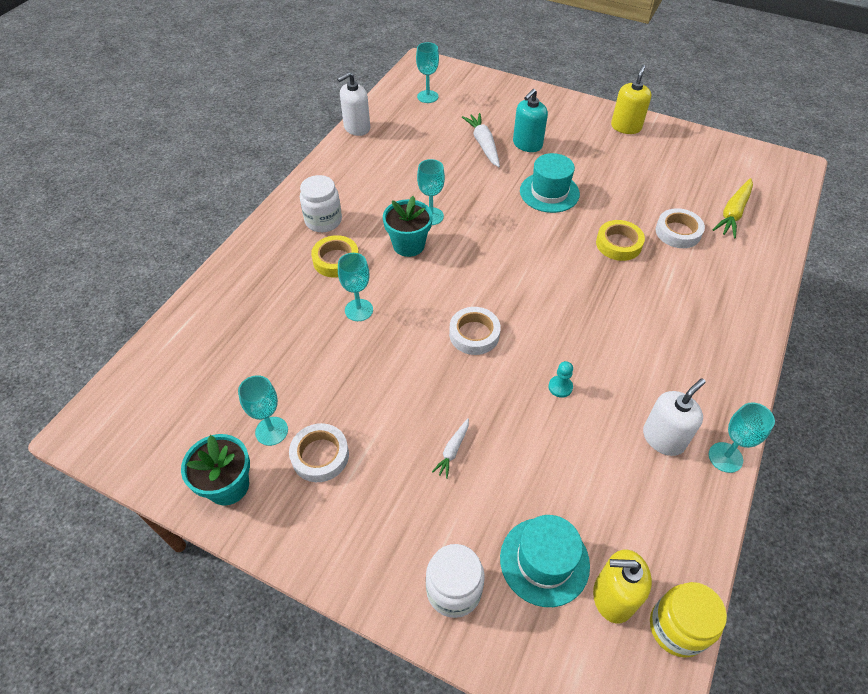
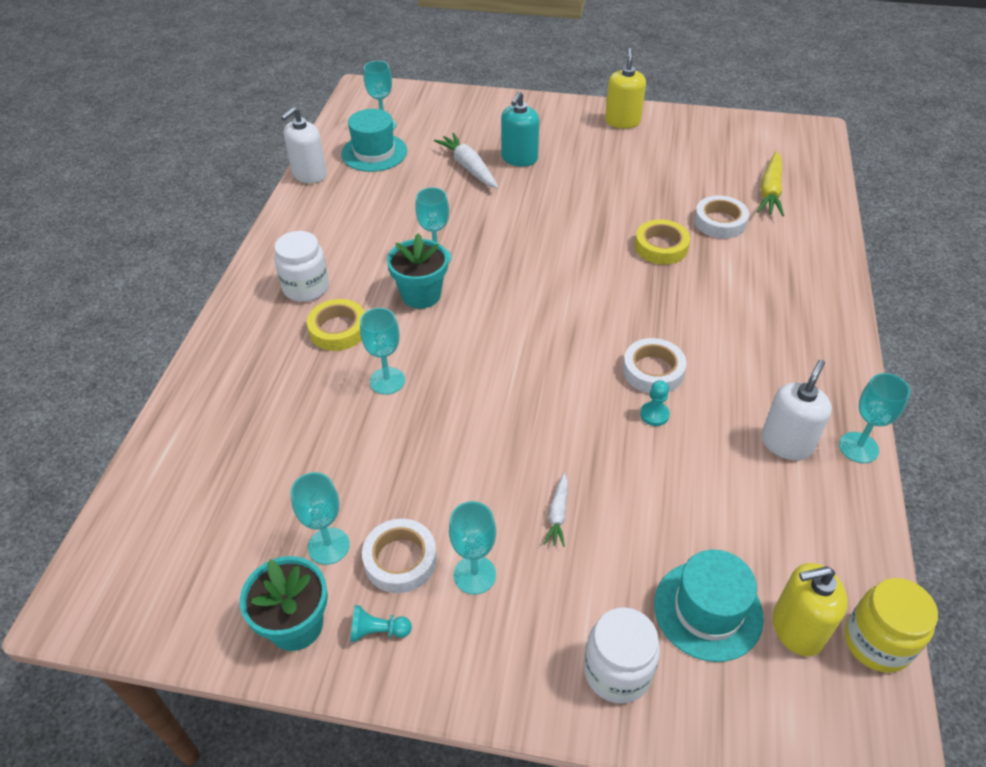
camera: 15 degrees left, 5 degrees down
white tape [449,307,501,355] -> white tape moved to [623,338,687,393]
turquoise hat [520,153,580,213] -> turquoise hat moved to [341,109,407,172]
none -> turquoise pawn [351,605,412,642]
none -> turquoise goblet [449,501,496,594]

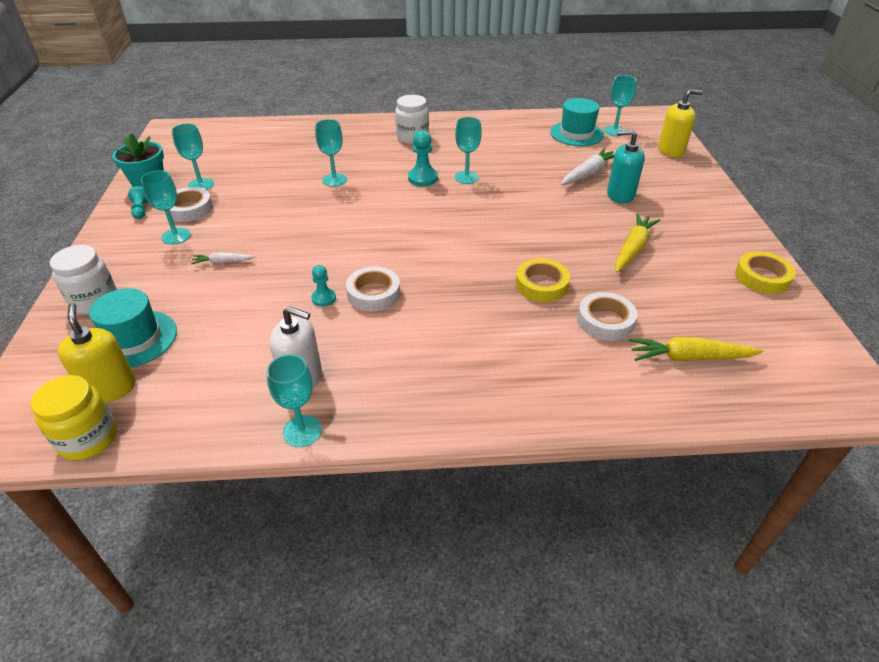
camera: 75 degrees right, 5 degrees down
white soap dispenser [281,107,327,183] -> none
yellow tape [307,299,365,351] -> yellow tape moved to [735,251,795,294]
turquoise flower pot [387,233,448,309] -> turquoise pawn [408,130,438,186]
yellow soap dispenser [605,48,646,128] -> yellow soap dispenser moved to [658,89,703,158]
none -> yellow carrot [615,213,661,272]

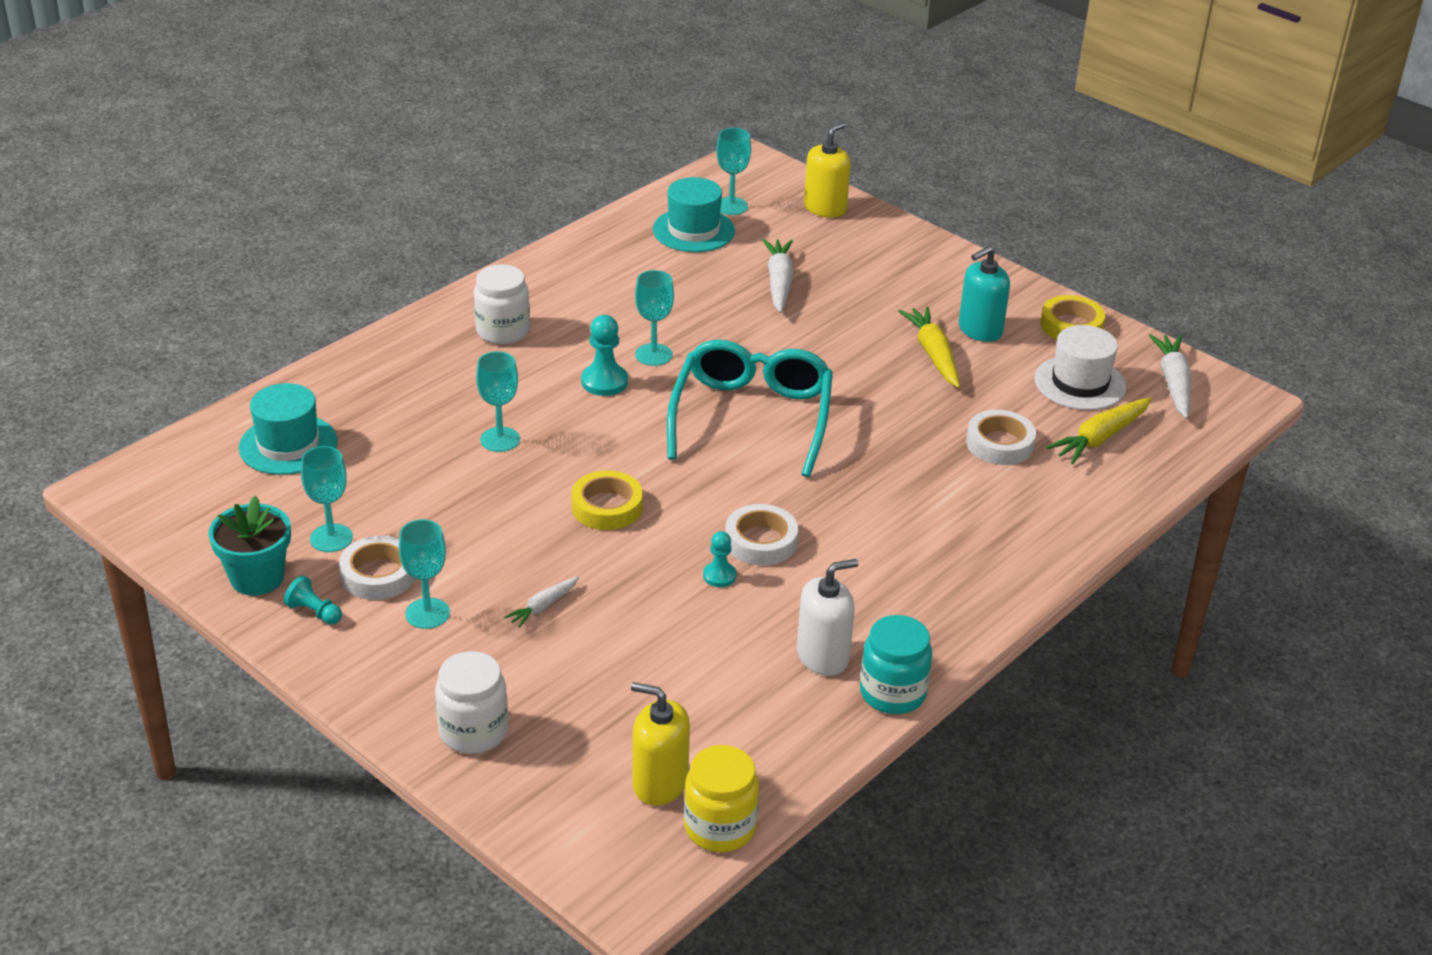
camera: 45 degrees left, 5 degrees down
turquoise hat [89,288,177,368] -> turquoise hat moved to [239,383,338,475]
turquoise goblet [266,354,322,447] -> turquoise jar [860,615,932,714]
yellow tape [516,258,570,302] -> yellow tape moved to [572,471,643,530]
turquoise soap dispenser [607,130,645,203] -> turquoise soap dispenser moved to [959,246,1010,342]
none -> turquoise glasses [667,340,833,477]
none -> white hat [1034,325,1126,410]
none -> white carrot [1149,334,1191,419]

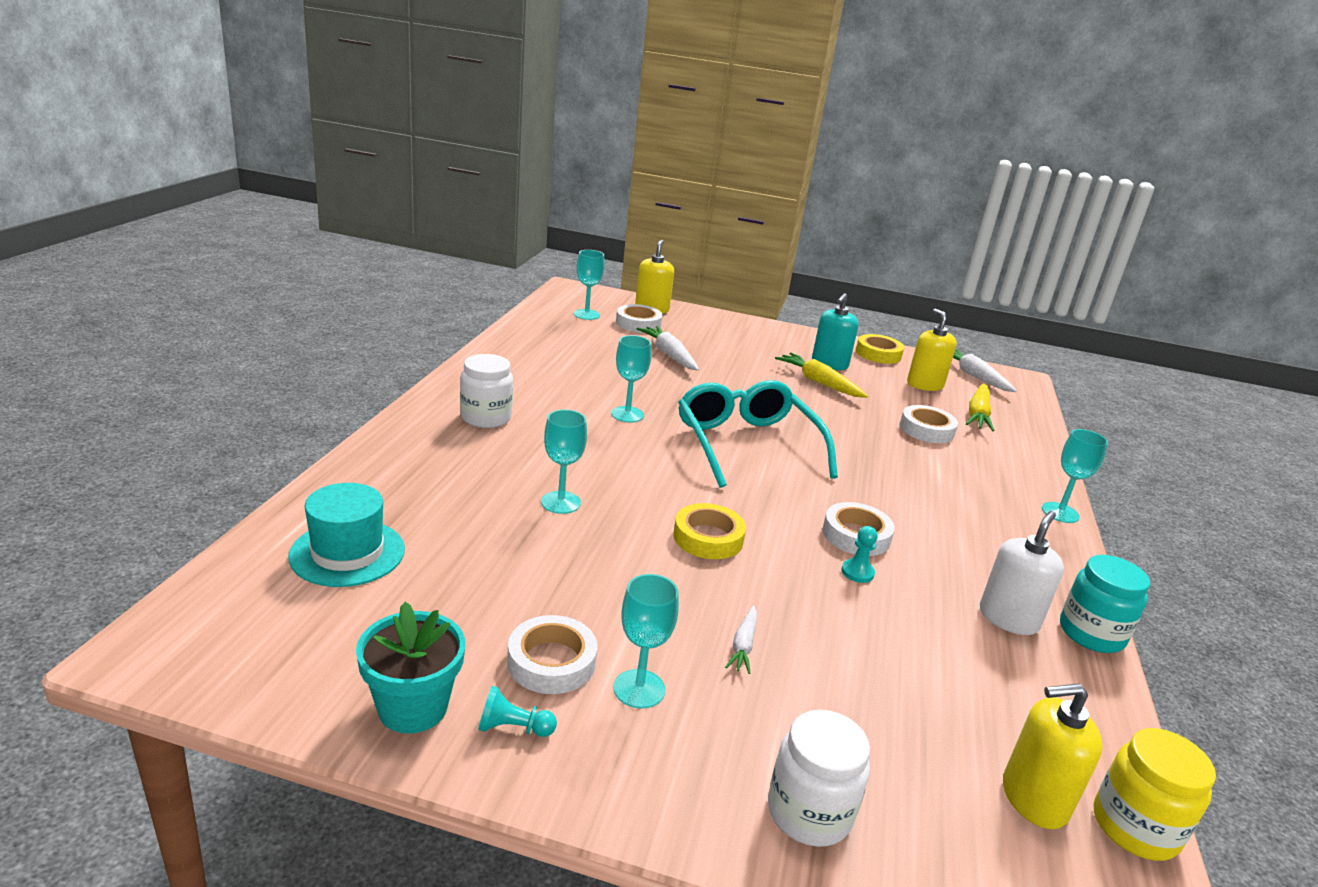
camera: 30 degrees left, 10 degrees down
turquoise goblet [301,446,353,552] -> turquoise goblet moved to [1042,429,1108,523]
turquoise pawn [581,315,628,396] -> none
turquoise hat [653,177,735,252] -> none
white hat [1034,325,1126,410] -> yellow soap dispenser [907,308,957,391]
none -> white tape [616,304,663,333]

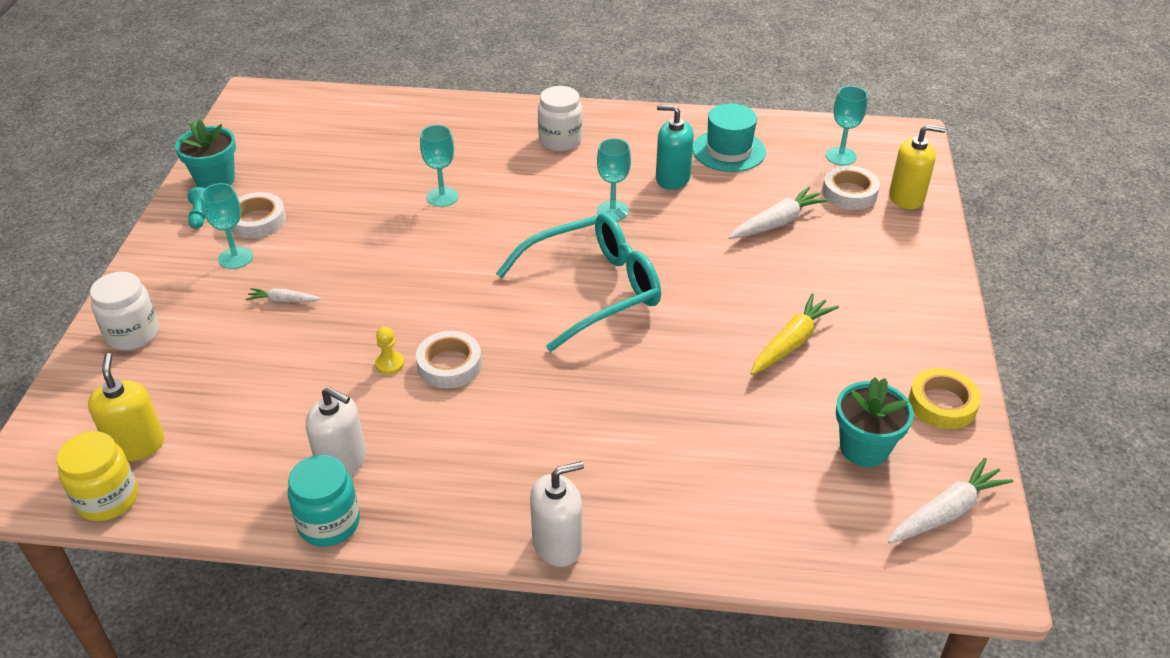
camera: 85 degrees right, 15 degrees up
turquoise hat [288,483,405,587] -> turquoise hat moved to [693,103,766,172]
yellow tape [673,503,746,559] -> none
turquoise soap dispenser [812,293,859,370] -> turquoise soap dispenser moved to [656,104,694,190]
turquoise pawn [841,526,878,583] -> yellow pawn [375,327,404,374]
white tape [900,405,958,443] -> none
yellow soap dispenser [907,308,957,391] -> turquoise flower pot [836,377,914,467]
yellow carrot [966,383,994,431] -> none
turquoise goblet [1042,429,1108,523] -> white soap dispenser [530,461,584,567]

